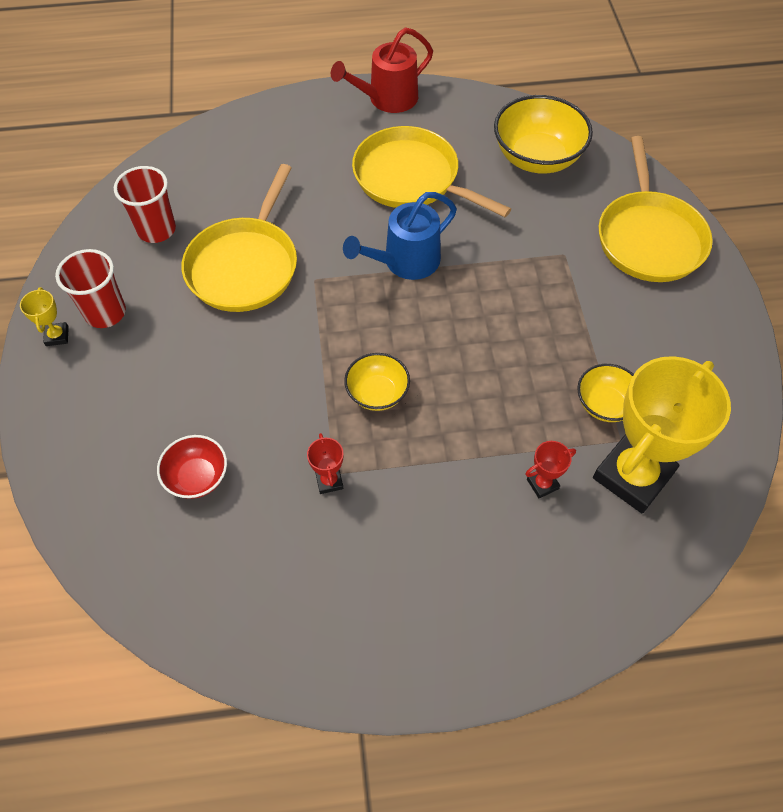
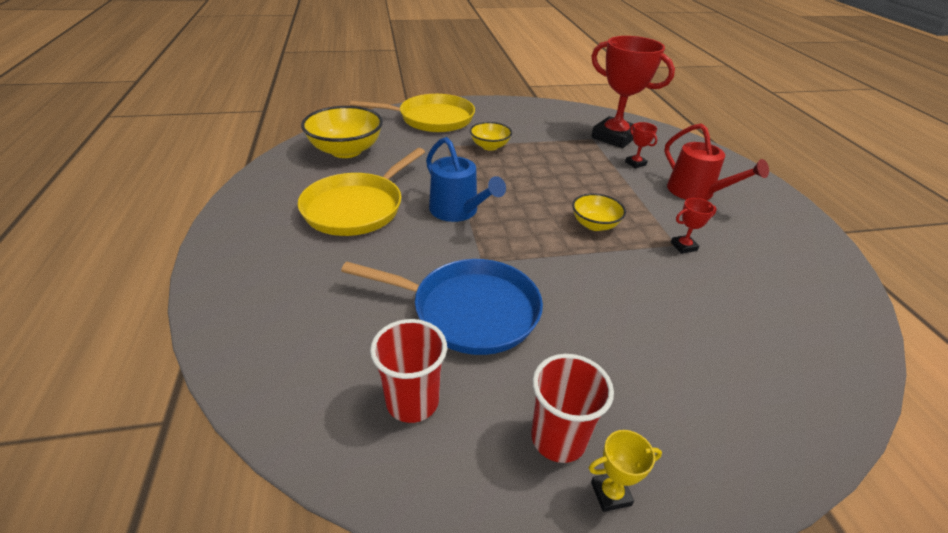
camera: 95 degrees left, 20 degrees down
red bowl [157,435,227,499] -> none
yellow pan [182,164,297,312] -> blue pan [341,259,543,355]
red watering can [331,27,433,113] -> red watering can moved to [664,123,769,201]
yellow bowl [577,364,634,422] -> yellow bowl moved to [470,122,512,151]
yellow trophy [593,356,731,513] -> red trophy [591,36,675,148]

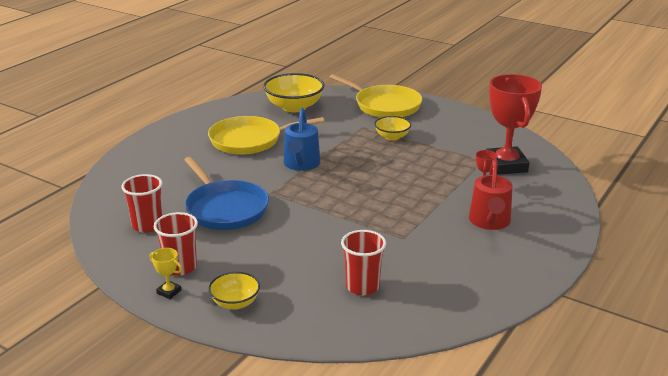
camera: 45 degrees right, 10 degrees down
yellow bowl [572,193,626,231] -> yellow bowl moved to [208,272,260,310]
red trophy [671,198,717,254] -> none
none -> red cup [341,230,386,295]

